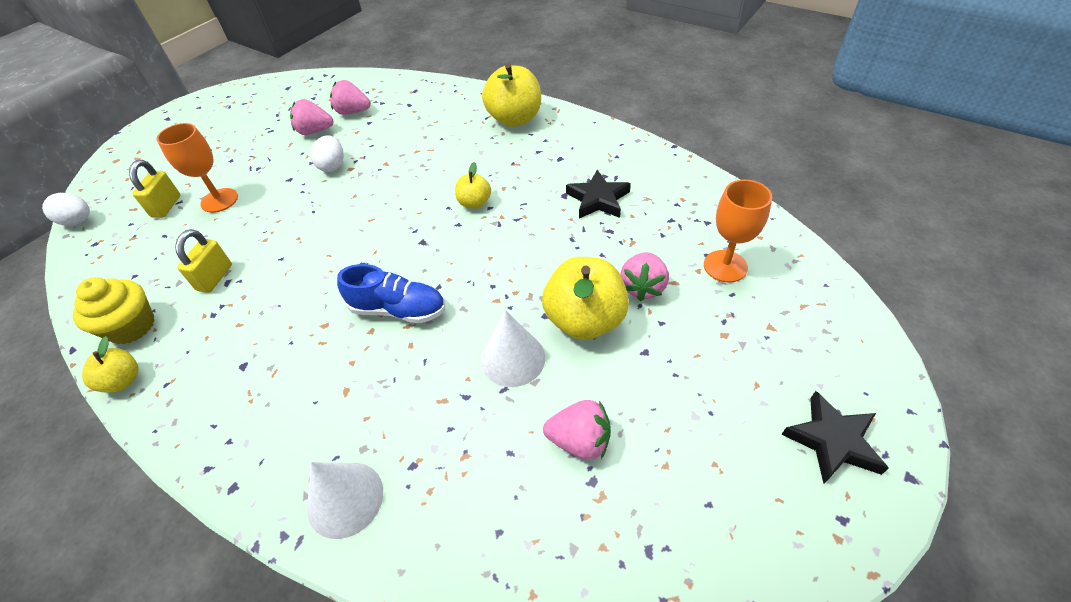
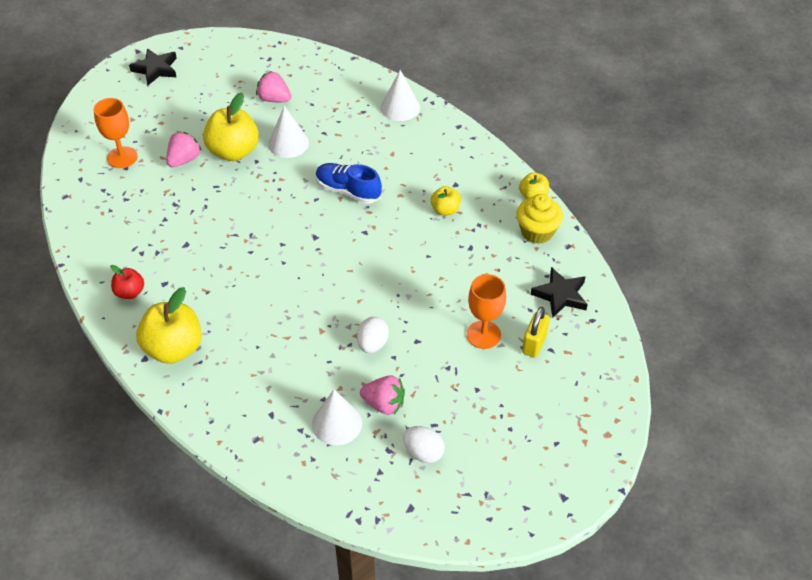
camera: 165 degrees left, 0 degrees up
white egg [42,193,90,226] -> white egg moved to [403,426,445,463]
yellow padlock [175,229,232,293] -> none
pink strawberry [330,80,371,115] -> white cone [312,390,362,446]
yellow apple [455,162,491,209] -> yellow apple moved to [431,186,461,216]
black star [566,170,631,218] -> black star moved to [530,267,588,318]
none -> red apple [110,265,144,299]

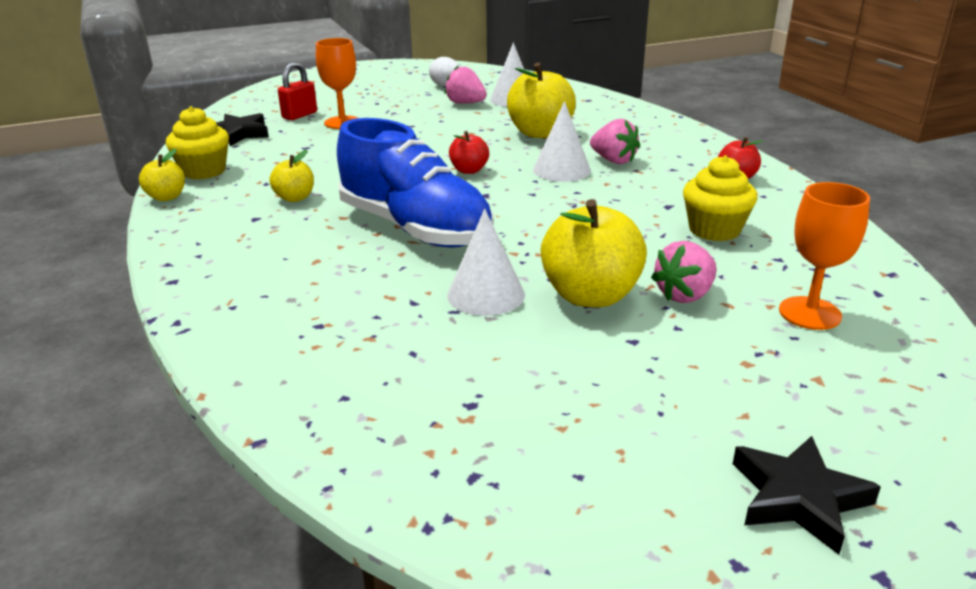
camera: 165 degrees left, 20 degrees down
yellow apple [136,287,202,364] -> yellow apple moved to [507,62,576,138]
pink strawberry [256,71,292,102] -> pink strawberry moved to [590,119,640,164]
blue shoe [316,163,382,204] -> blue shoe [337,118,493,248], size x1.71
white egg [357,317,389,353] -> none
white cone [381,70,420,121] -> white cone moved to [533,101,591,182]
yellow padlock [522,307,550,357] -> red padlock [278,62,317,120]
none -> red apple [449,131,489,174]
none -> yellow cupcake [683,155,758,241]

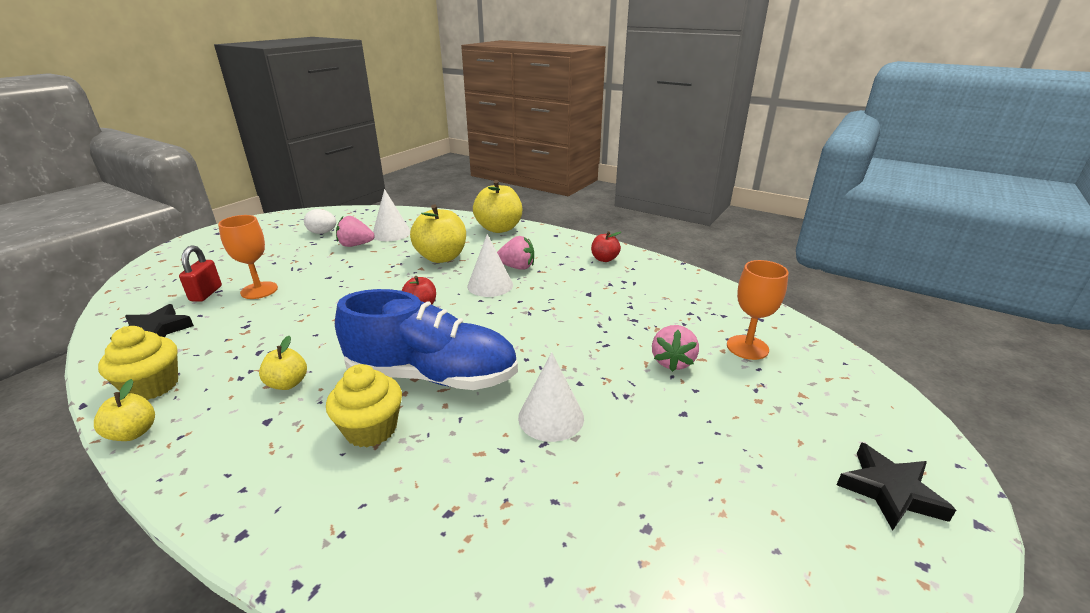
camera: 35 degrees left, 0 degrees up
yellow apple [541,199,647,307] -> yellow apple moved to [473,180,522,233]
yellow cupcake [683,155,758,241] -> yellow cupcake moved to [326,364,402,448]

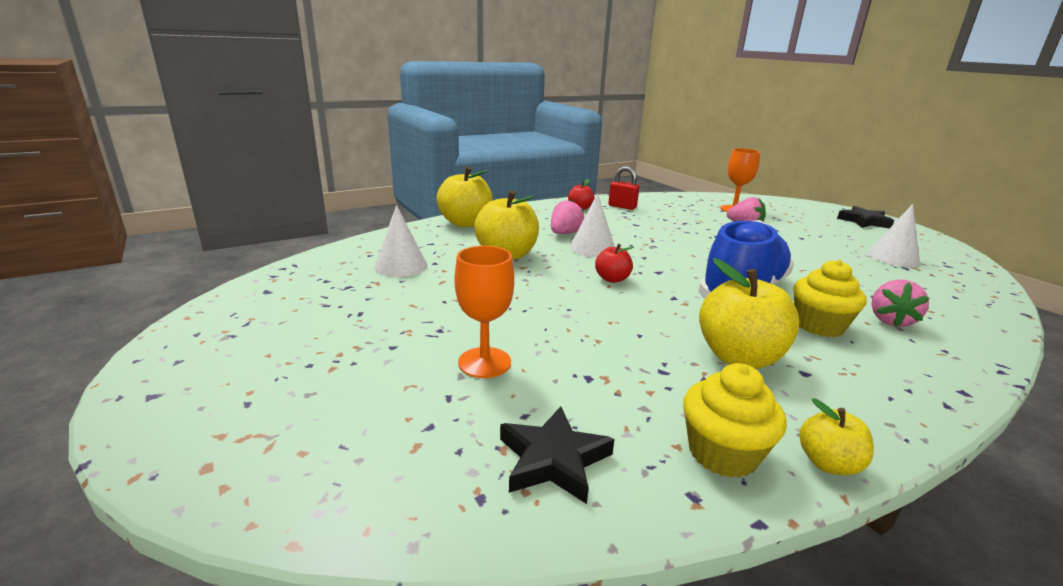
camera: 65 degrees left, 5 degrees down
red padlock [179,245,222,302] -> red padlock moved to [608,166,639,210]
yellow apple [259,336,307,390] -> yellow apple [699,258,799,369], size x1.88
white egg [304,209,336,234] -> none
pink strawberry [336,216,375,247] -> pink strawberry moved to [872,279,929,327]
white cone [518,352,584,442] -> white cone moved to [867,204,920,267]

